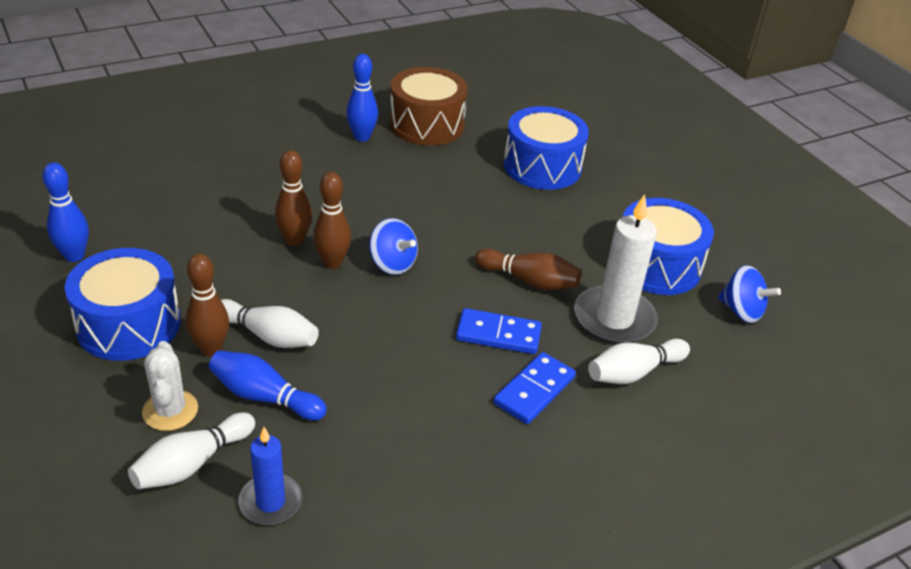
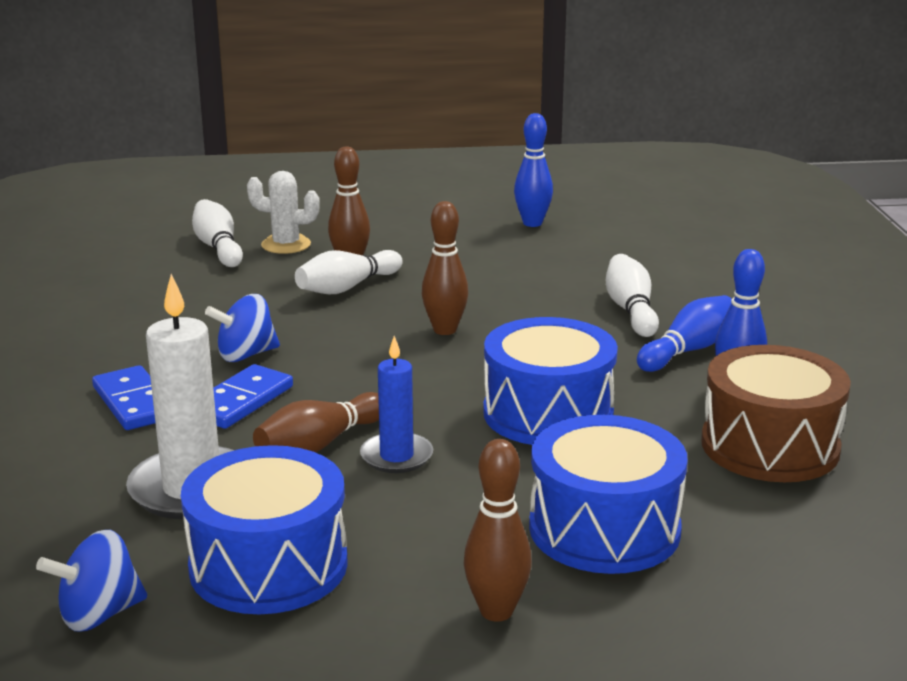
camera: 115 degrees right, 15 degrees down
blue drum [65,248,181,361] -> blue drum moved to [483,317,618,445]
blue bowling pin [209,350,327,420] -> blue bowling pin moved to [637,295,732,372]
blue candle [238,427,302,525] -> blue candle moved to [360,336,433,473]
brown bowling pin [275,150,312,246] -> brown bowling pin moved to [464,439,532,622]
blue spinning top [369,218,418,275] -> blue spinning top moved to [205,294,280,362]
white bowling pin [588,339,690,384] -> white bowling pin moved to [606,254,659,337]

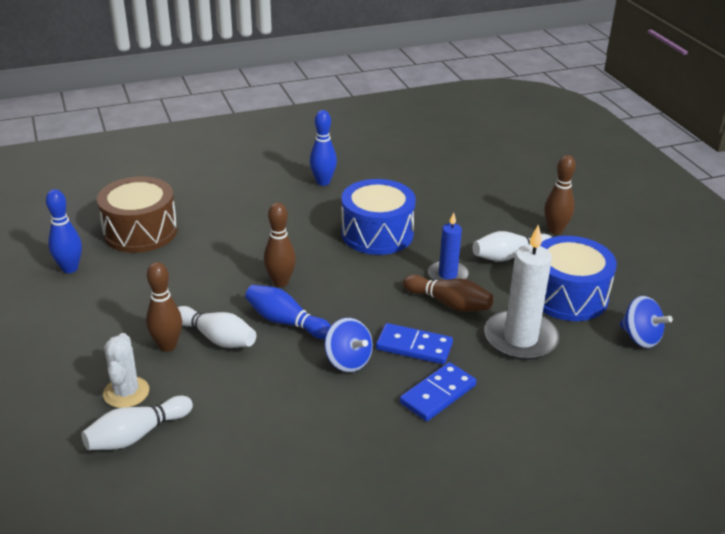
camera: 105 degrees left, 10 degrees up
blue drum [529,415,688,574] -> none
white bowling pin [606,254,659,337] -> white bowling pin moved to [473,231,552,262]
blue bowling pin [637,295,732,372] -> blue bowling pin moved to [245,285,331,339]
brown drum [701,345,851,482] -> brown drum moved to [97,176,177,253]

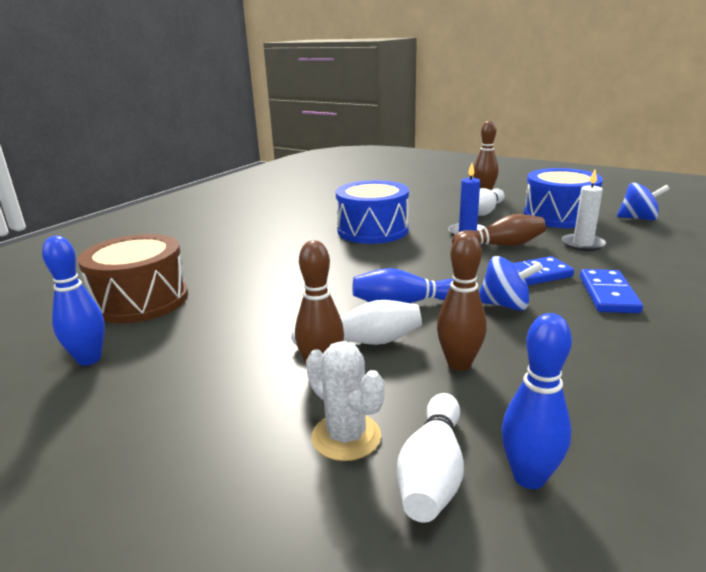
camera: 35 degrees left, 10 degrees down
brown bowling pin [264,202,296,287] -> brown bowling pin moved to [437,233,487,371]
blue bowling pin [310,110,337,186] -> blue bowling pin moved to [501,313,572,489]
white candle [484,224,559,360] -> white candle [562,170,606,251], size x0.60

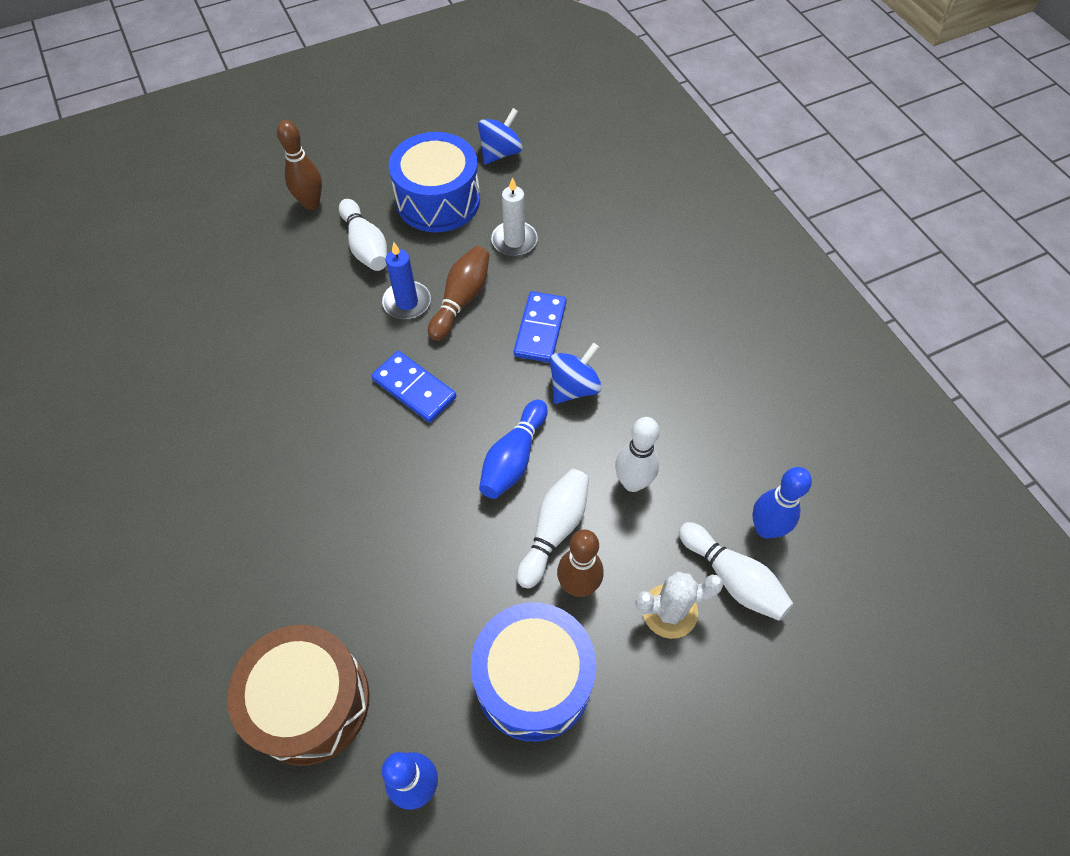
camera: 60 degrees left, 35 degrees up
blue drum [336,180,409,244] -> blue drum moved to [471,602,596,741]
brown bowling pin [437,233,487,371] -> white bowling pin [615,417,659,492]
blue domino [580,269,643,313] -> blue domino moved to [371,351,456,423]

